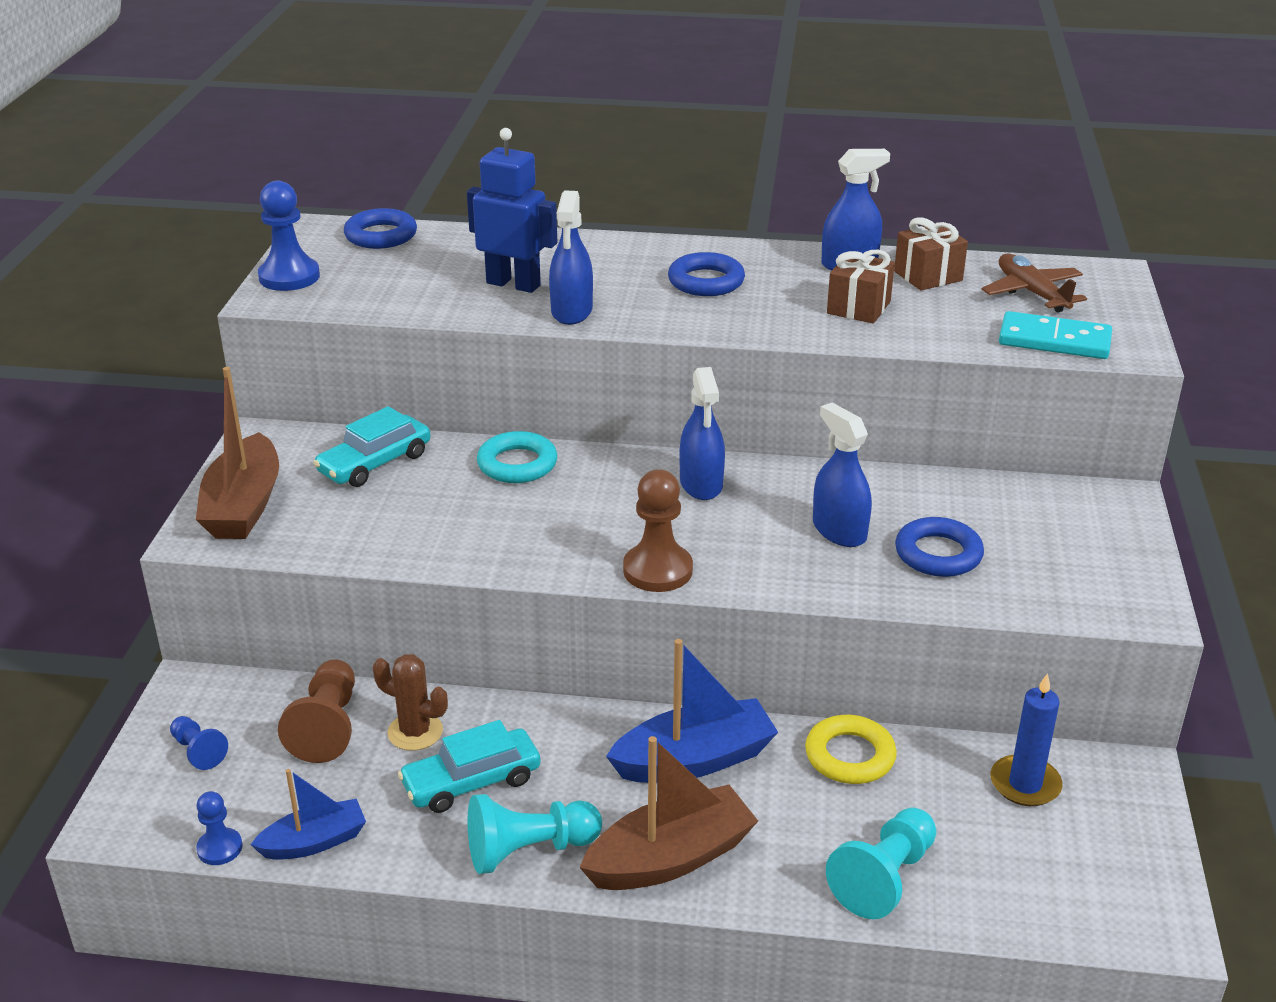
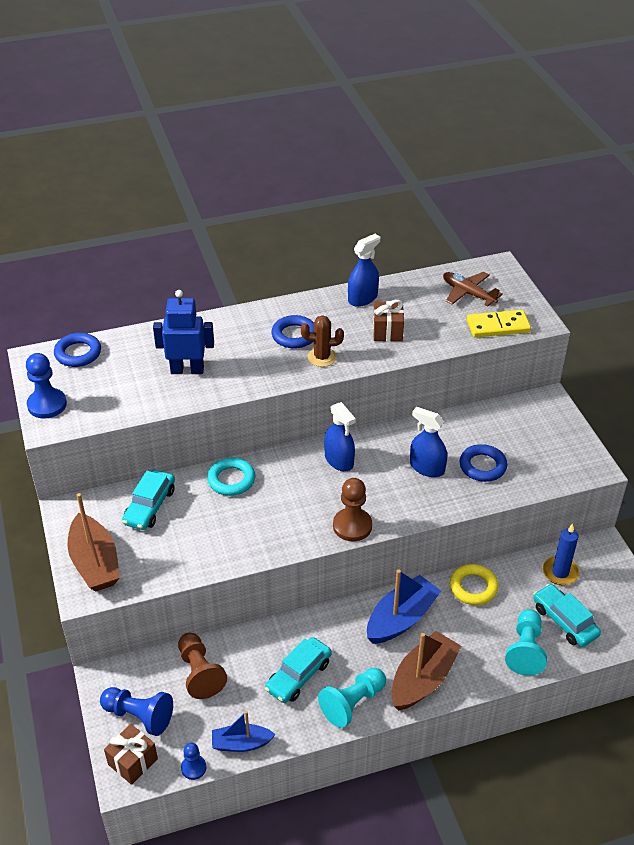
camera: 25 degrees left, 10 degrees up
blue pawn [170,716,228,770] -> blue pawn [100,687,173,736], size x1.72
blue boat [251,769,366,860] -> blue boat turned 135 degrees counterclockwise [212,711,276,752]
brown cactus [373,654,448,751] -> brown cactus moved to [301,315,344,367]
blue spray bottle [549,190,593,325] -> none
brown gift [894,217,968,290] -> brown gift moved to [104,724,158,785]
turquoise domino [999,311,1112,359] -> yellow domino [467,310,531,337]
none -> turquoise car [533,584,601,647]

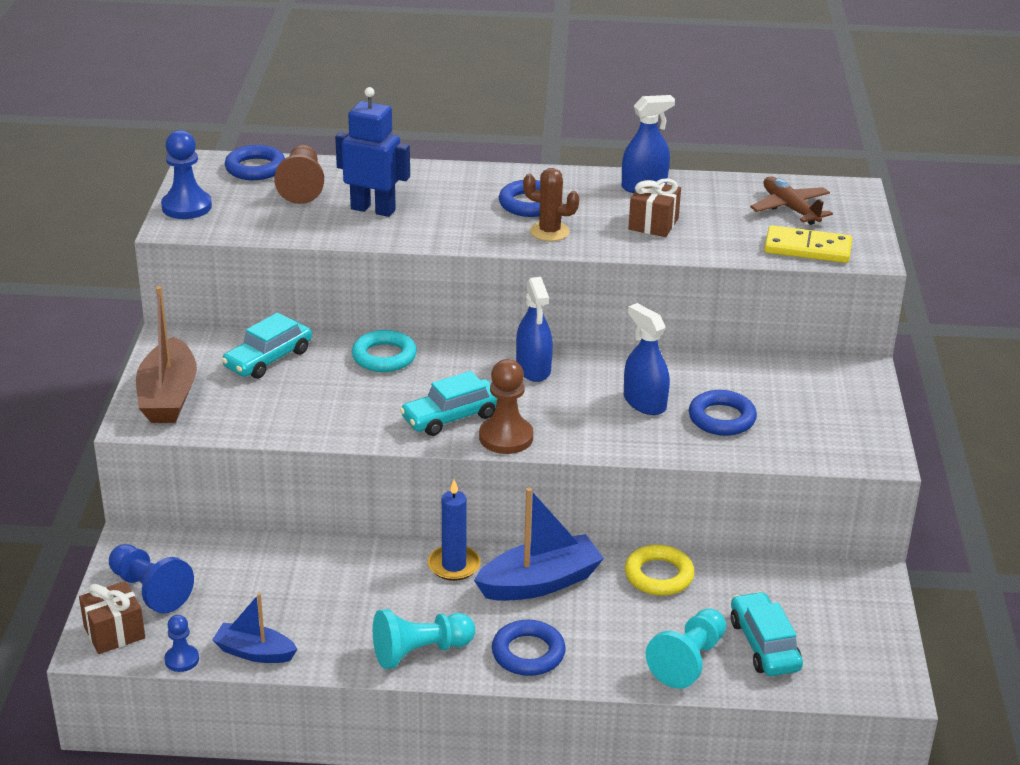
camera: 20 degrees right, 10 degrees down
brown pawn [178,633,227,699] -> brown pawn moved to [274,145,324,204]
turquoise car [265,637,332,703] -> turquoise car moved to [400,371,497,436]
brown boat [391,631,461,711] -> blue ring [492,620,566,676]
blue candle [543,524,579,585] -> blue candle moved to [428,479,481,581]

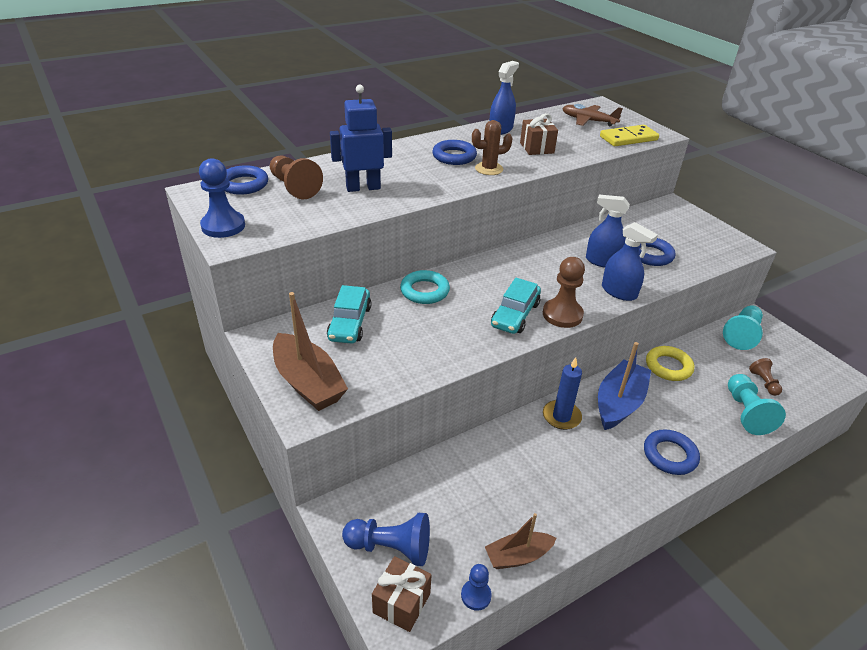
camera: 35 degrees left, 5 degrees up
blue boat [212,593,297,663] -> brown boat [485,513,556,569]
turquoise pawn [373,609,475,669] -> turquoise pawn moved to [723,305,763,350]
blue spray bottle [516,277,553,382] -> blue spray bottle moved to [602,222,658,301]
turquoise car [731,591,803,676] -> brown pawn [749,358,782,396]

